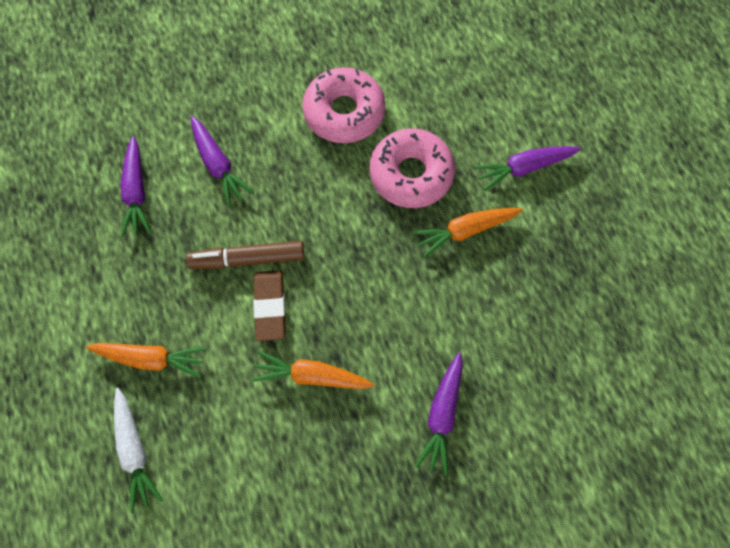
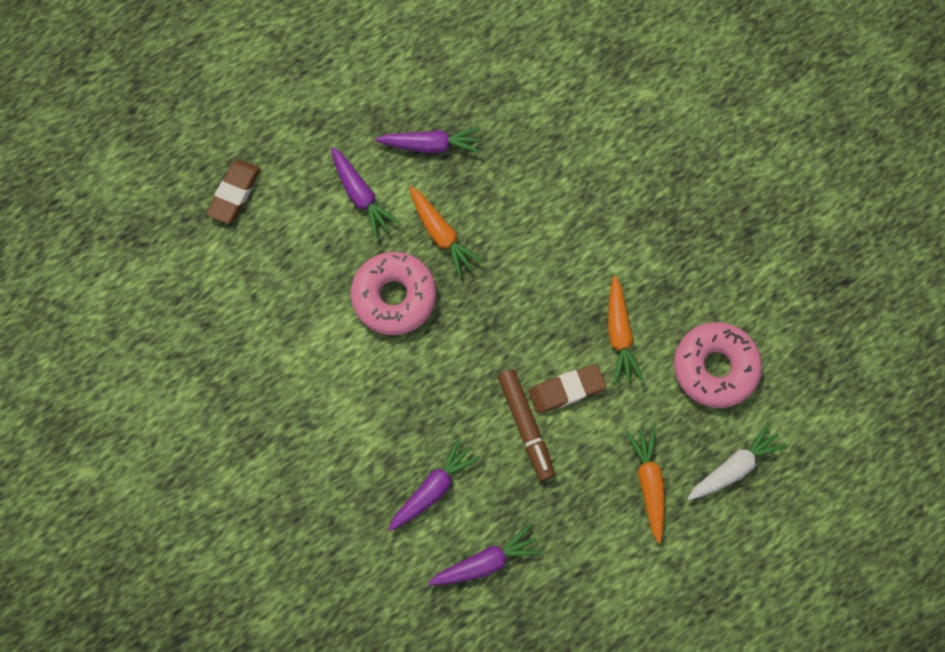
camera: 105 degrees left, 5 degrees up
pink donut [302,67,386,143] -> pink donut moved to [674,322,762,408]
purple carrot [415,352,463,475] -> purple carrot moved to [375,127,481,153]
none -> brown eraser [206,160,261,224]

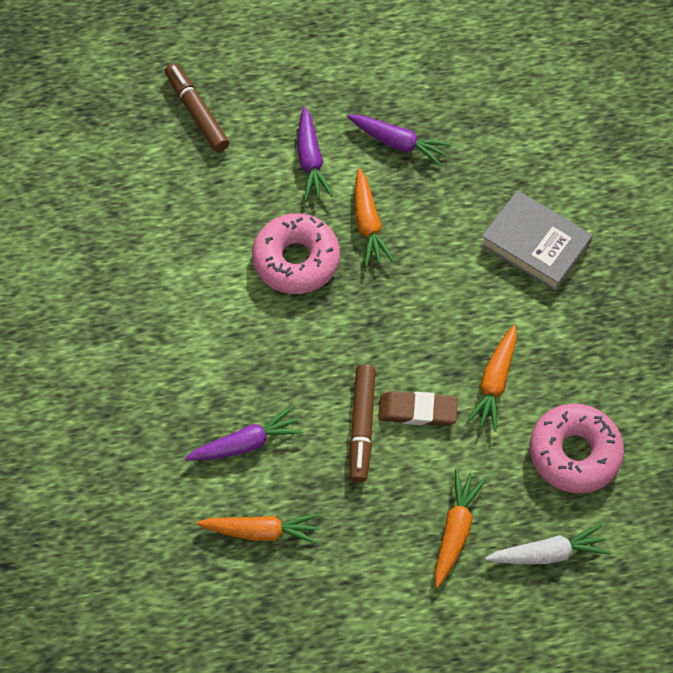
camera: 25 degrees right, 10 degrees down
brown eraser [206,160,261,224] -> brown marker [165,63,229,152]
purple carrot [428,525,542,585] -> orange carrot [197,513,320,544]
none -> grey book [480,190,593,291]

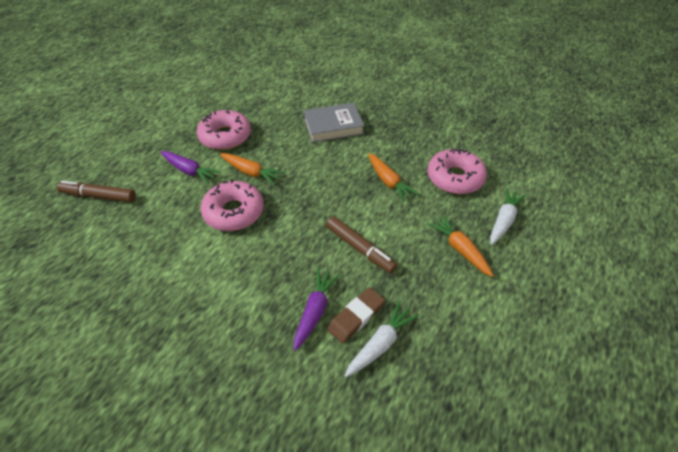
camera: 50 degrees left, 15 degrees down
orange carrot [197,513,320,544] -> white carrot [345,302,419,377]
purple carrot [347,115,452,166] -> pink donut [197,110,251,150]
brown eraser [378,391,458,426] -> brown eraser moved to [327,287,385,344]

